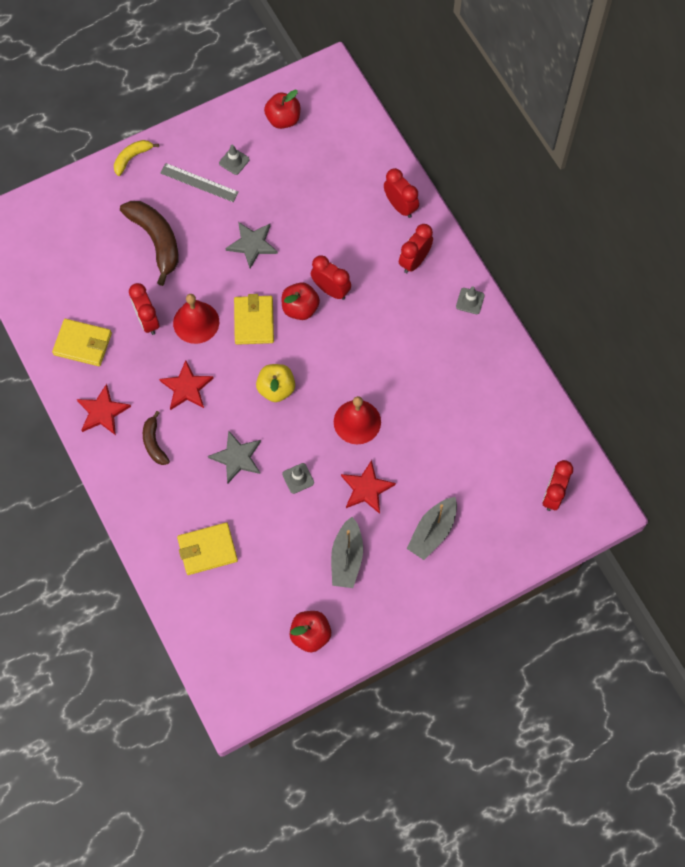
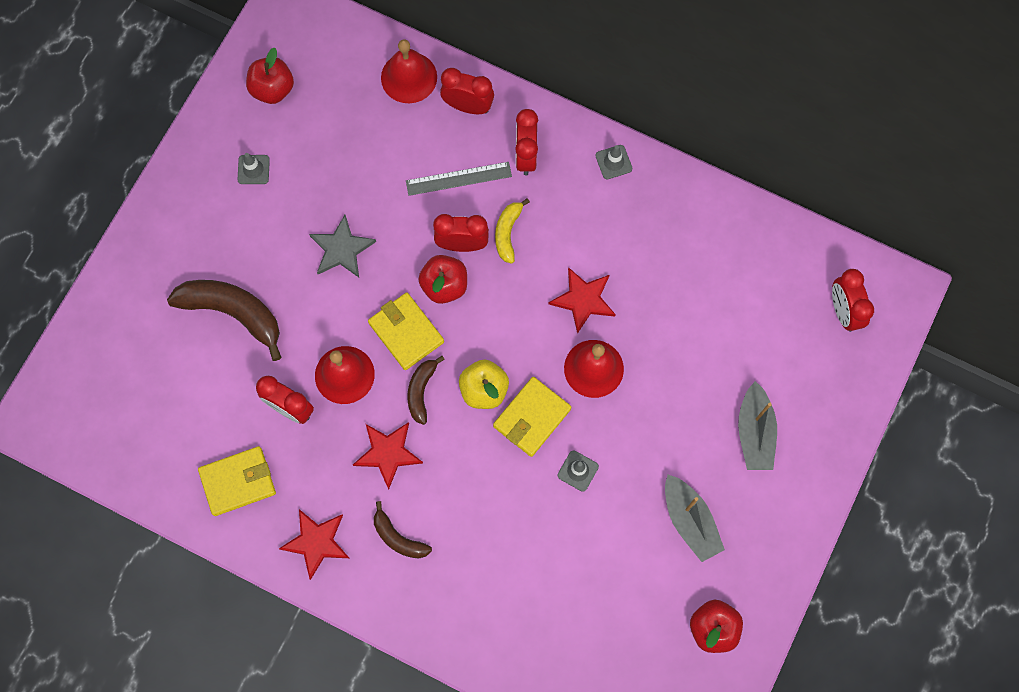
camera: 35 degrees left, 5 degrees up
yellow banana [114,140,159,176] -> yellow banana moved to [495,198,530,264]
grey ruler [160,163,239,202] -> grey ruler moved to [406,162,512,196]
yellow wallet [177,522,238,575] -> yellow wallet moved to [493,377,571,457]
grey star [208,430,261,483] -> none
red star [341,460,396,514] -> red star moved to [548,267,616,334]
none -> red bell [381,39,437,103]
none -> brown banana [407,356,445,425]

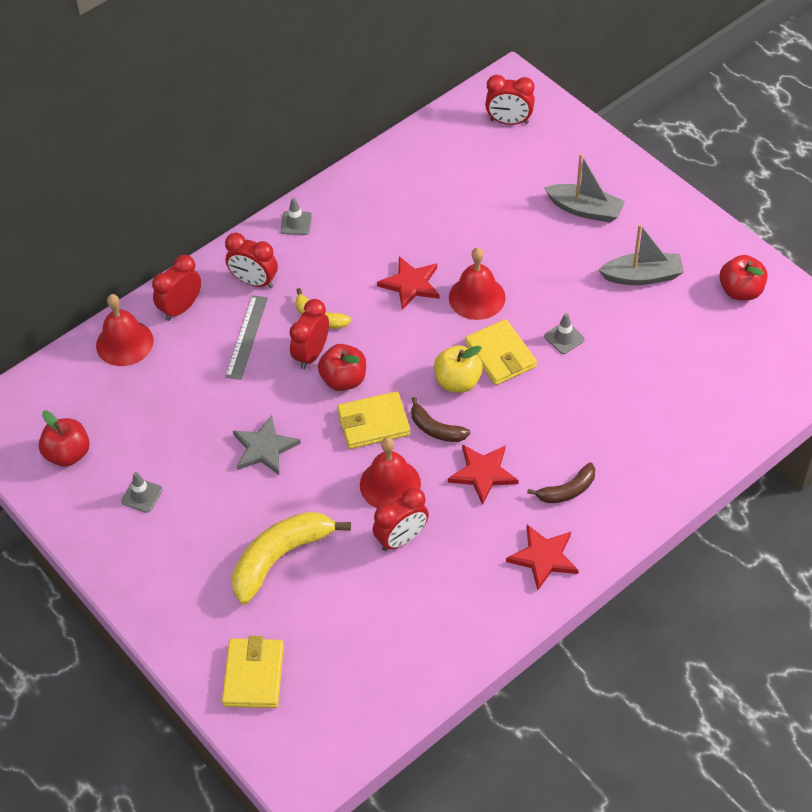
camera: 65 degrees left, 20 degrees down
brown banana [167,280,282,361] -> yellow banana [232,512,351,604]
yellow wallet [198,446,276,516] -> yellow wallet moved to [222,636,284,708]

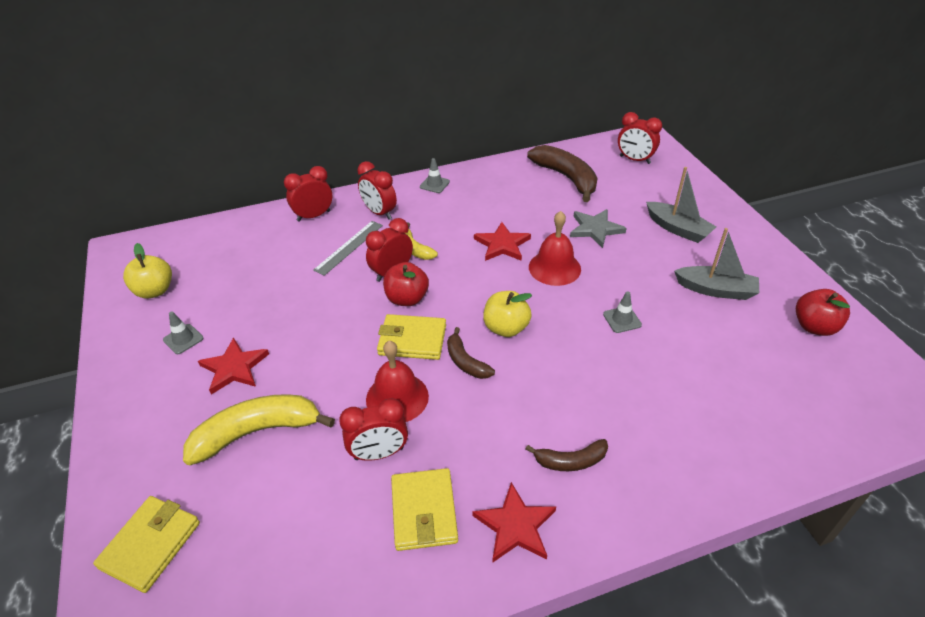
camera: 20 degrees right, 10 degrees down
red apple [39,410,90,467] -> yellow apple [123,243,172,298]
red bell [96,294,154,366] -> none
grey star [233,415,301,475] -> grey star moved to [570,209,627,248]
red star [448,444,519,505] -> red star moved to [198,338,269,395]
yellow wallet [465,319,537,385] -> yellow wallet moved to [391,468,458,551]
none -> brown banana [527,145,597,202]

